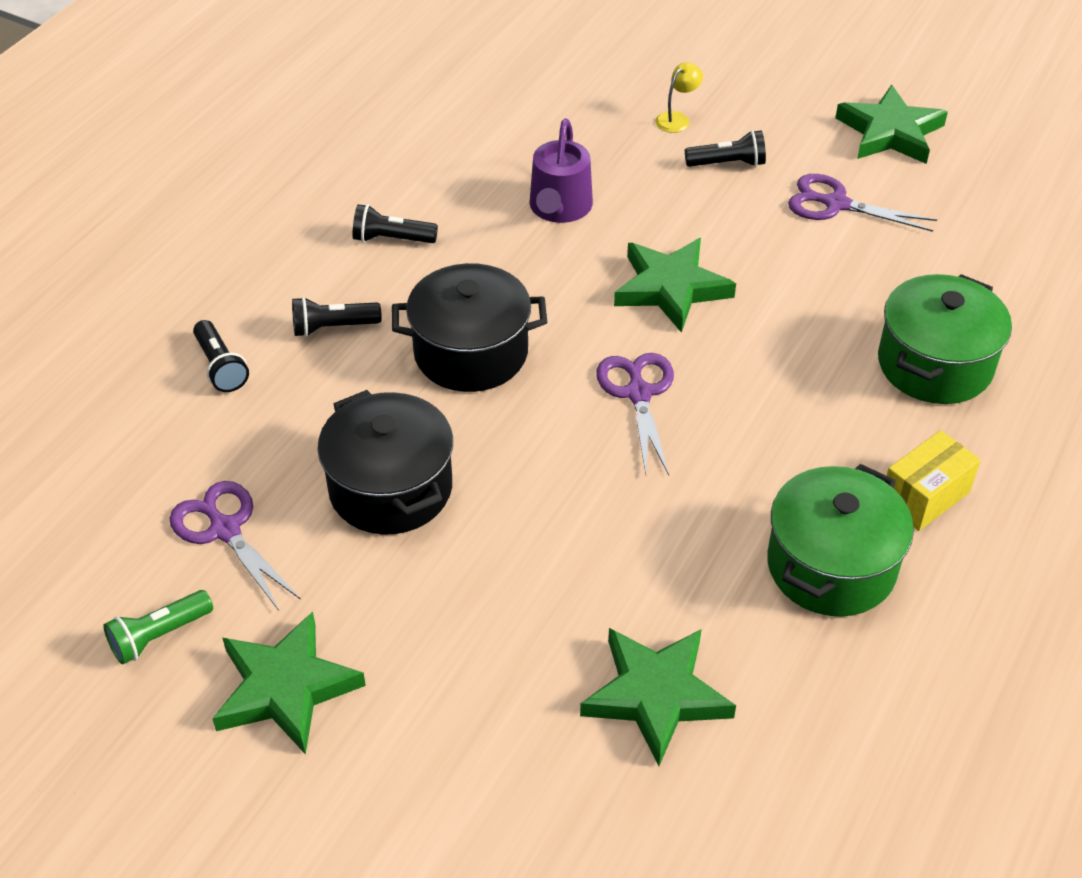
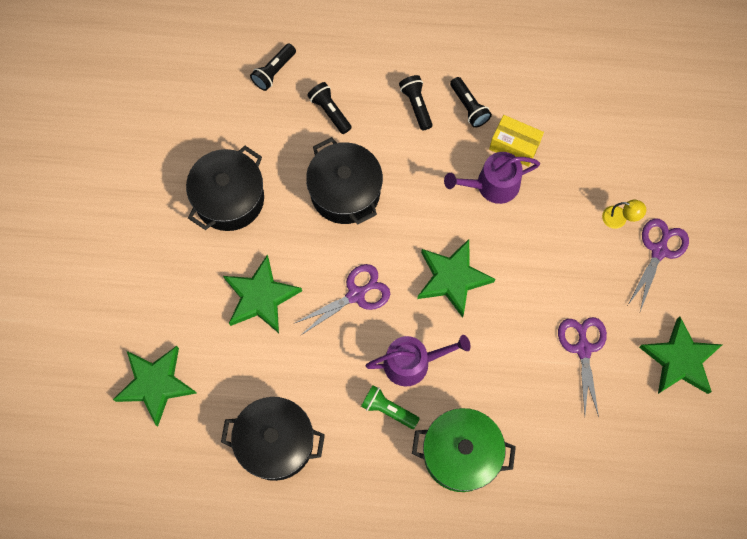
camera: 65 degrees right, 25 degrees up
green flashlight [103,590,213,664] -> green flashlight moved to [361,385,420,429]
purple scissors [169,481,301,611] -> purple scissors moved to [628,218,689,311]
green star [212,612,366,755] -> green star moved to [223,254,302,333]
black flashlight [685,130,766,167] -> black flashlight moved to [450,77,492,128]
green pot [767,464,914,617] -> black pot [221,397,325,481]
yellow box [886,430,981,531] -> yellow box moved to [489,115,544,167]
none -> purple watering can [365,335,471,387]

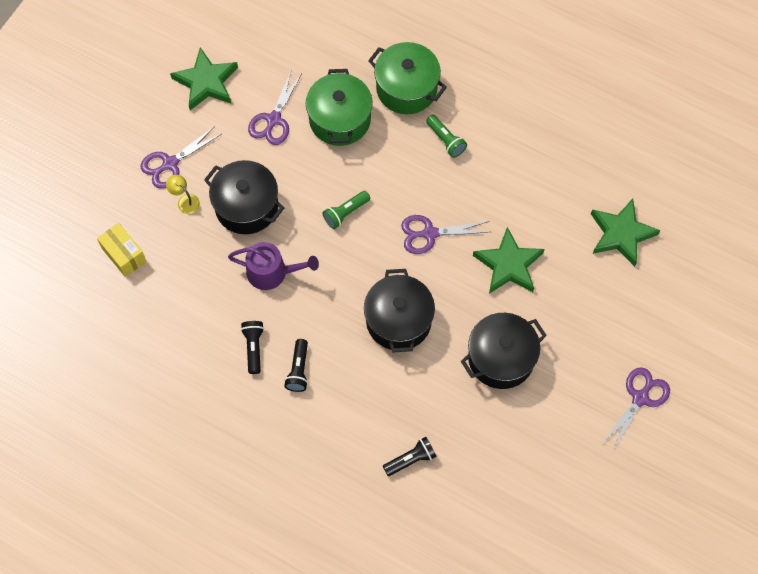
camera: 155 degrees left, 5 degrees down
black pot [221,397,325,481] -> black pot moved to [204,160,284,234]
black flashlight [307,82,352,134] -> none
purple watering can [365,335,471,387] -> none
green star [417,239,495,318] -> green flashlight [323,191,370,229]
yellow box [489,115,544,167] -> yellow box moved to [97,223,147,277]
none -> green pot [306,69,373,146]
none -> purple scissors [602,367,670,452]

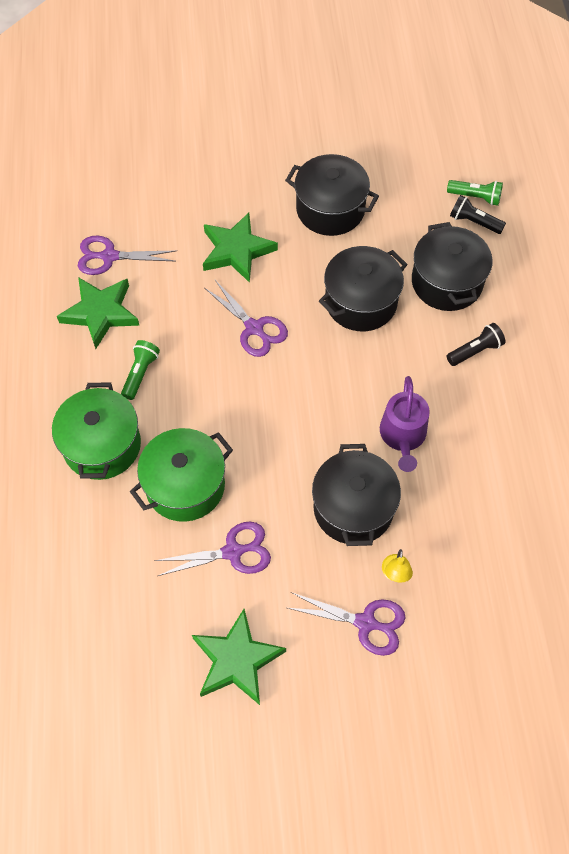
camera: 125 degrees left, 5 degrees down
yellow box [97,223,147,277] -> none
purple watering can [228,242,319,290] -> purple watering can turned 150 degrees counterclockwise [380,376,430,472]
black flashlight [241,321,264,374] -> none
green flashlight [323,191,370,229] -> green flashlight moved to [447,180,503,206]
green star [591,198,661,267] -> green star moved to [57,277,140,349]
purple scissors [602,367,670,452] -> purple scissors moved to [78,236,176,275]
none -> black pot [412,222,492,311]

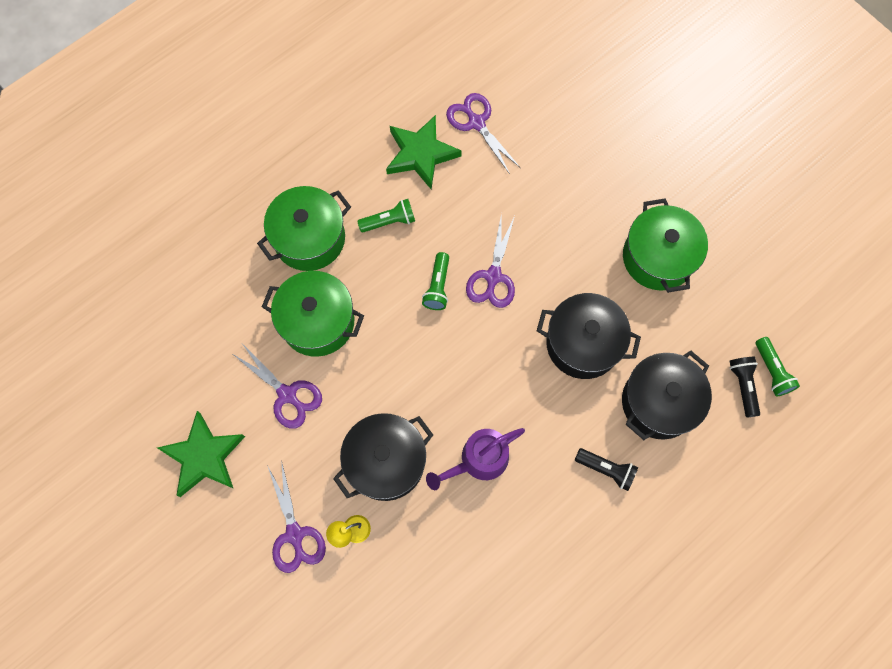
camera: 55 degrees right, 10 degrees up
green star [203,213,278,283] -> none
black pot [285,154,379,236] -> green pot [623,198,708,293]
none -> green flashlight [422,252,449,310]

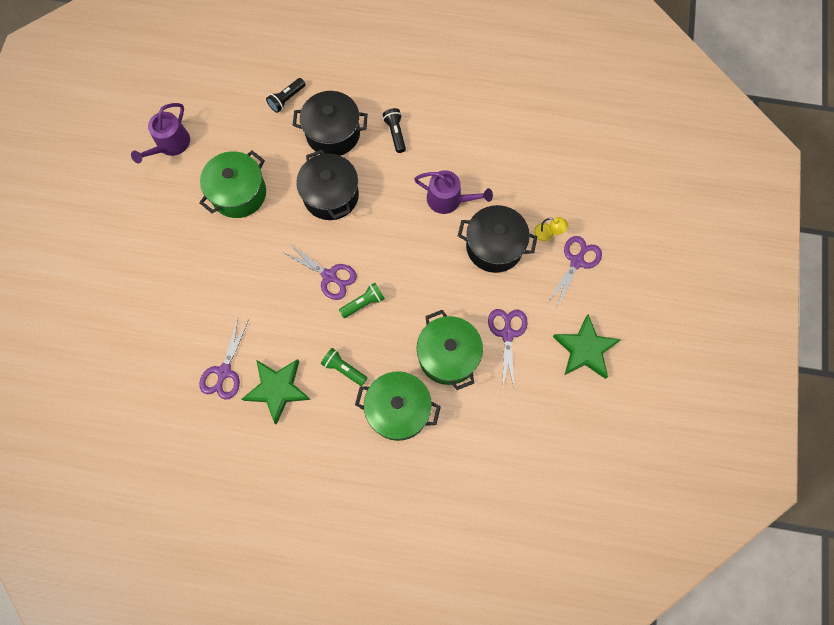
camera: 130 degrees left, 0 degrees up
purple scissors [466,213,515,308] -> purple scissors turned 60 degrees clockwise [283,245,357,300]
green flashlight [756,337,800,397] -> none
none -> purple watering can [131,103,190,163]

